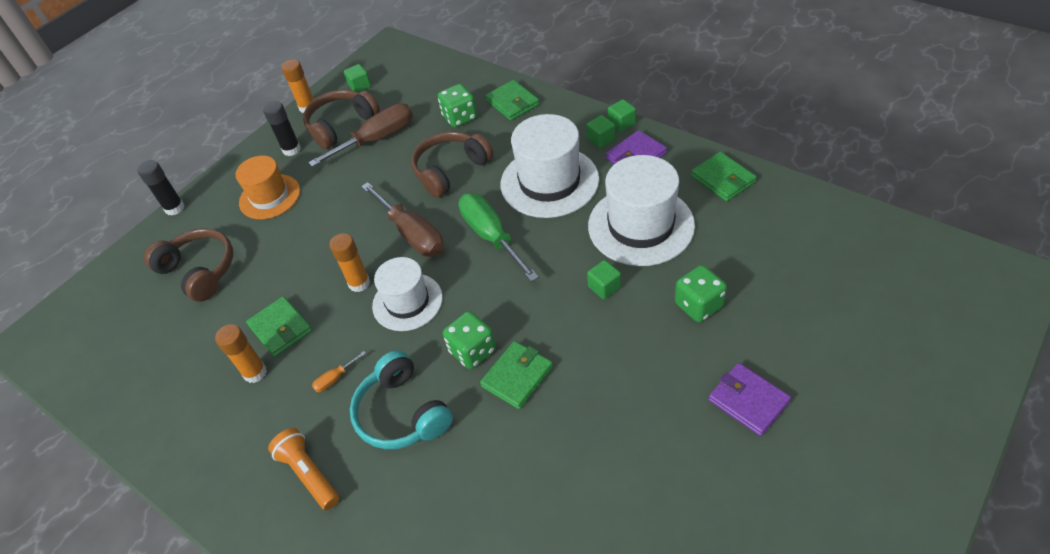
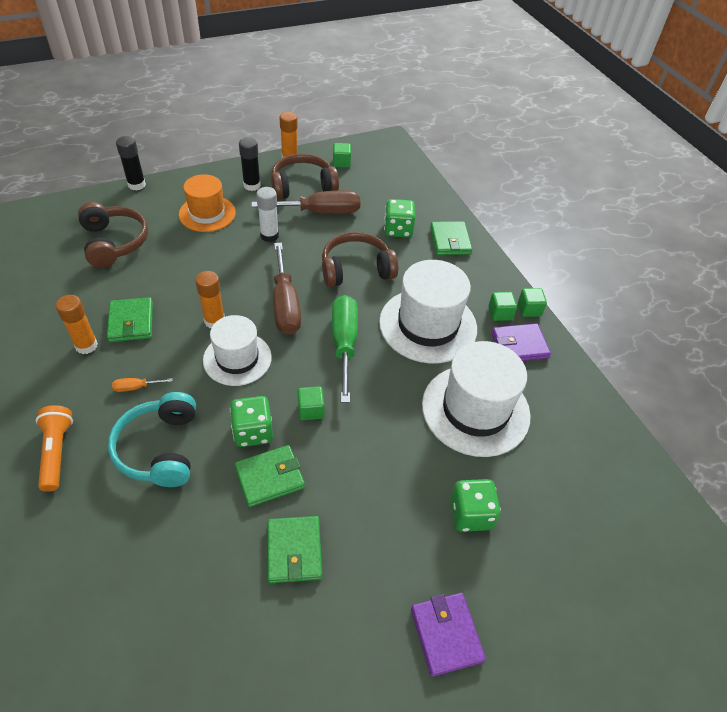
camera: 20 degrees right, 0 degrees up
green cube [587,260,621,299] -> green cube moved to [298,386,325,420]
green wallet [691,152,757,202] -> green wallet moved to [268,516,322,583]
none -> white glue stick [256,187,279,242]

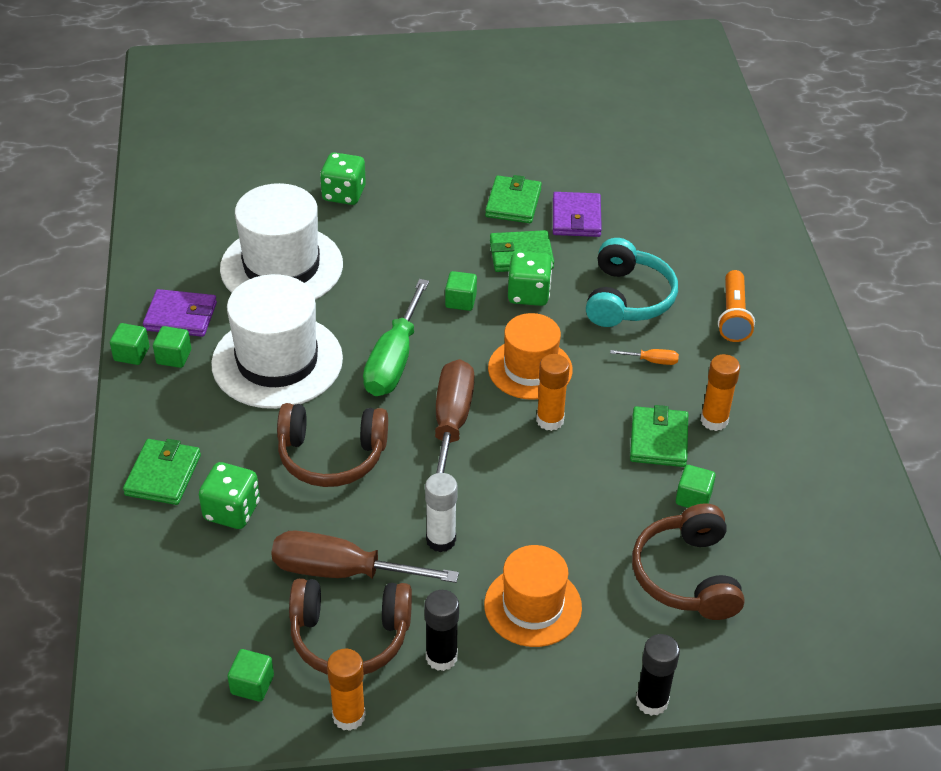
camera: 160 degrees left, 5 degrees down
white hat [203,315,272,386] -> orange hat [488,313,573,400]
purple wallet [411,593,486,677] -> purple wallet moved to [553,192,602,237]
none -> green cube [676,465,716,508]

